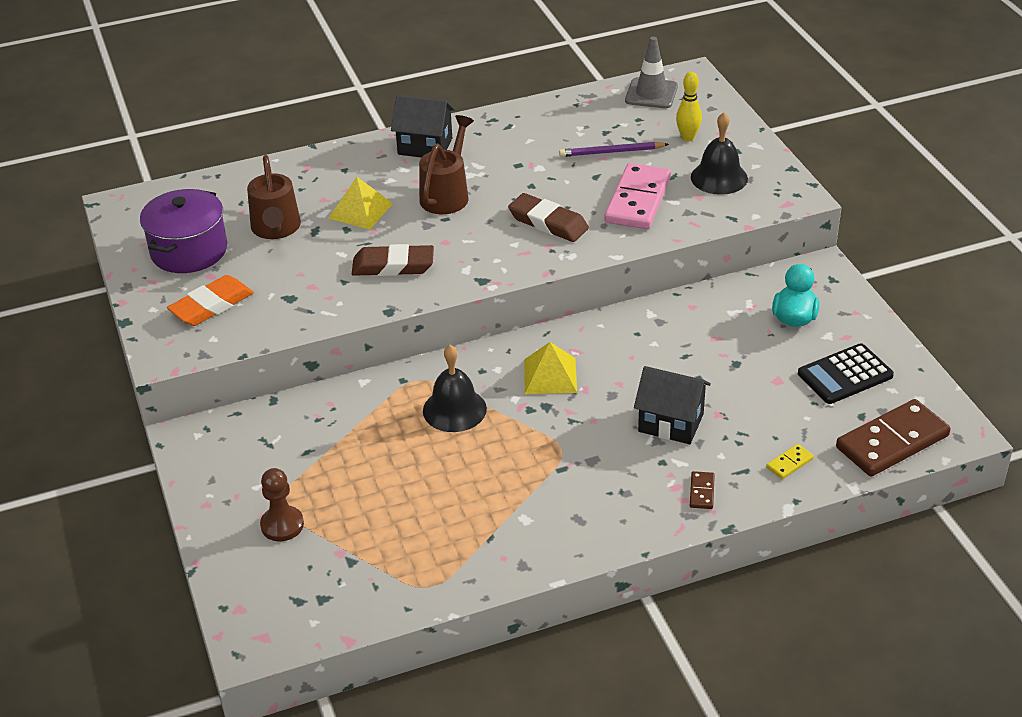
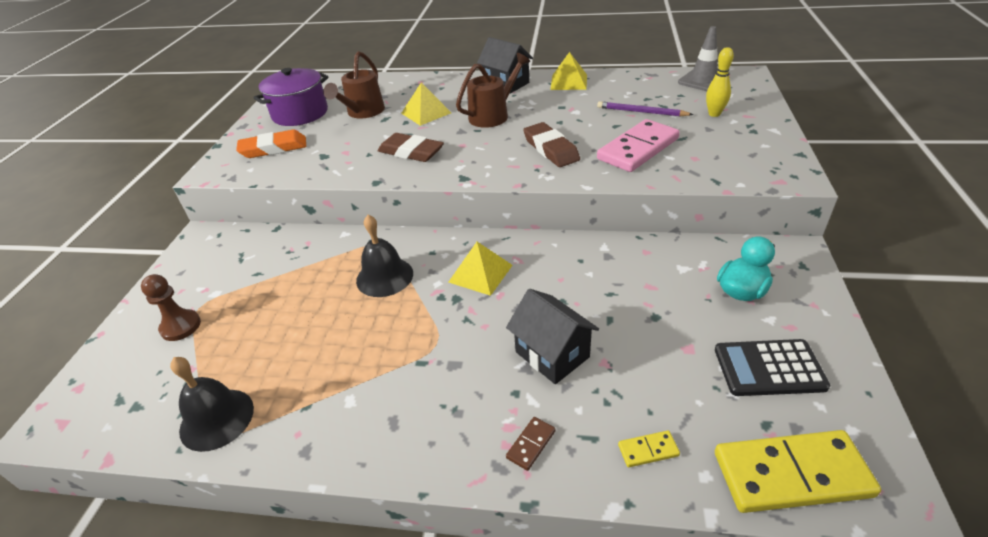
camera: 30 degrees right, 0 degrees up
black bell [691,113,748,195] -> black bell moved to [170,357,254,452]
brown domino [836,399,951,477] -> yellow domino [715,430,881,513]
none -> yellow pyramid [550,52,587,90]

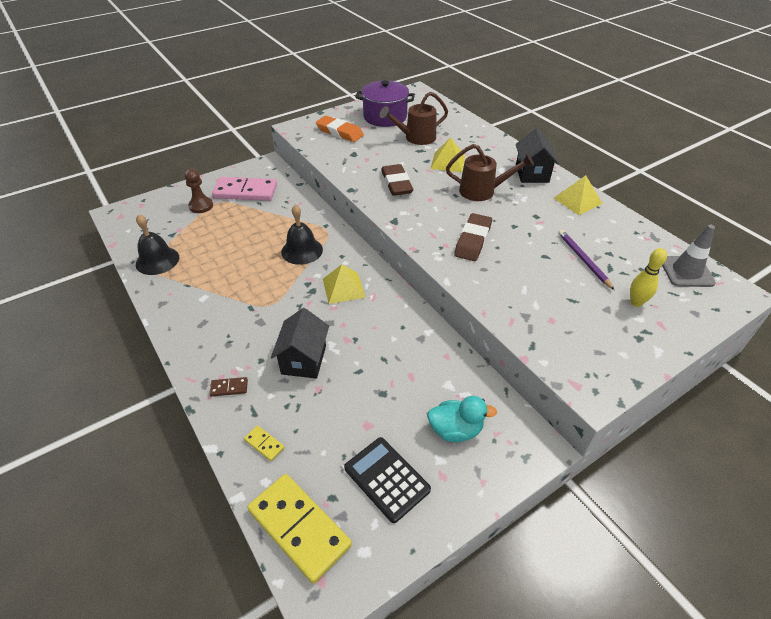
camera: 45 degrees right, 5 degrees up
pink domino [597,119,680,172] -> pink domino moved to [212,177,277,201]

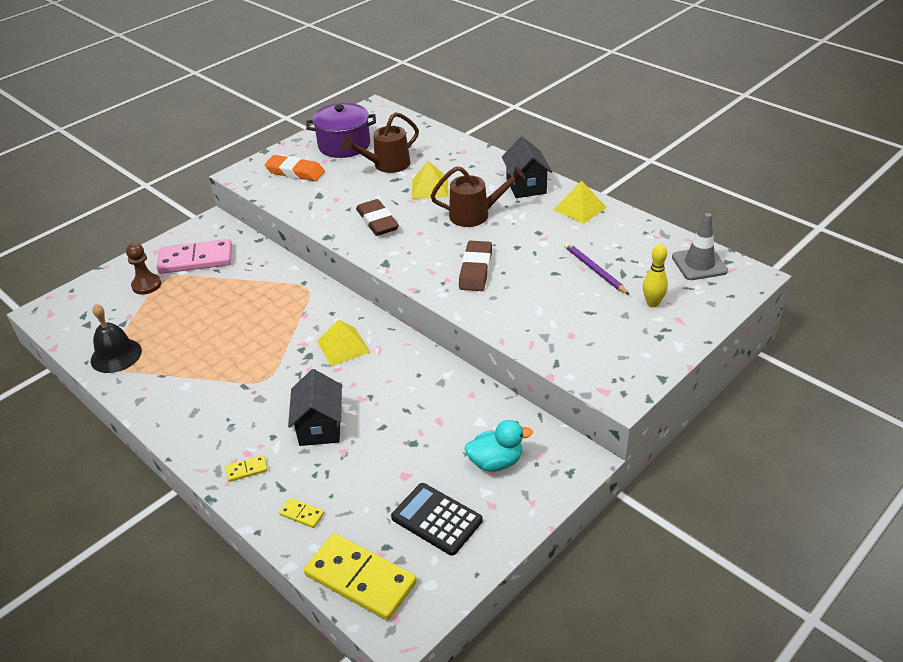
camera: 10 degrees left, 5 degrees down
brown domino [210,377,248,397] -> yellow domino [225,455,267,482]
black bell [281,204,323,265] -> none

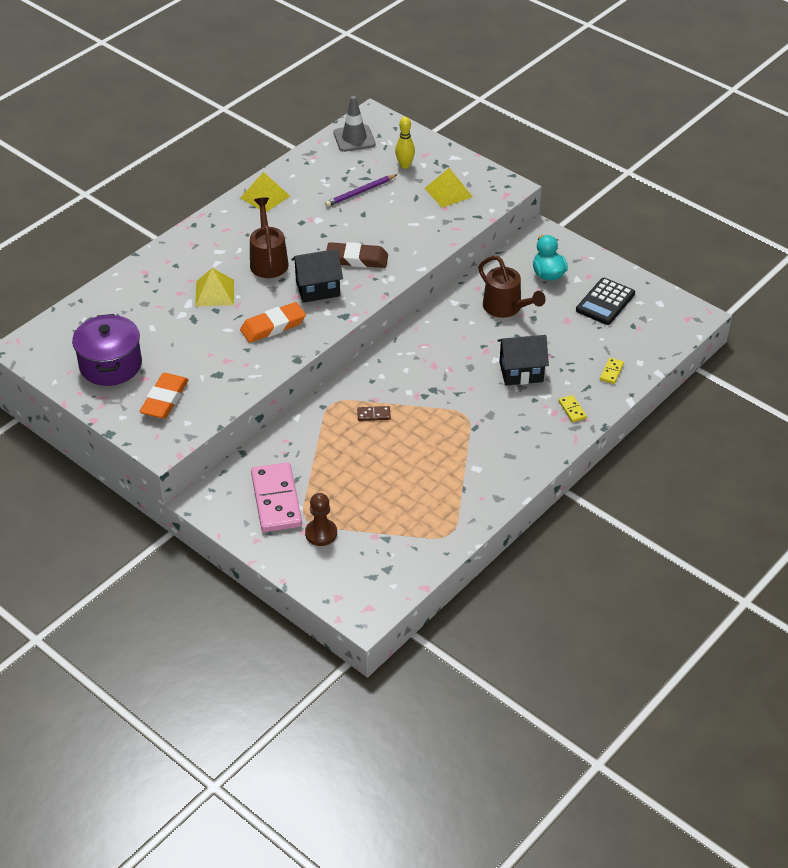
camera: 95 degrees left, 5 degrees up
black bell [91,304,142,373] -> none
yellow domino [304,533,417,621] -> none
yellow pyramid [317,320,370,366] -> yellow pyramid moved to [424,168,473,208]
brown watering can [342,112,419,173] -> brown watering can moved to [478,256,546,318]
brown eraser [356,199,399,236] -> orange eraser [240,302,306,343]
black house [502,137,552,198] -> black house moved to [291,249,343,303]
none -> brown domino [357,406,391,421]

